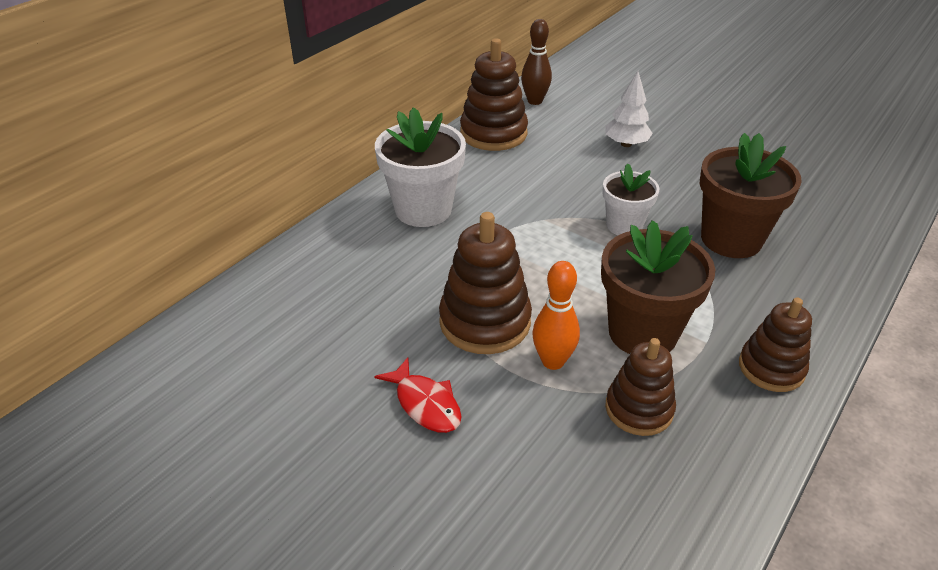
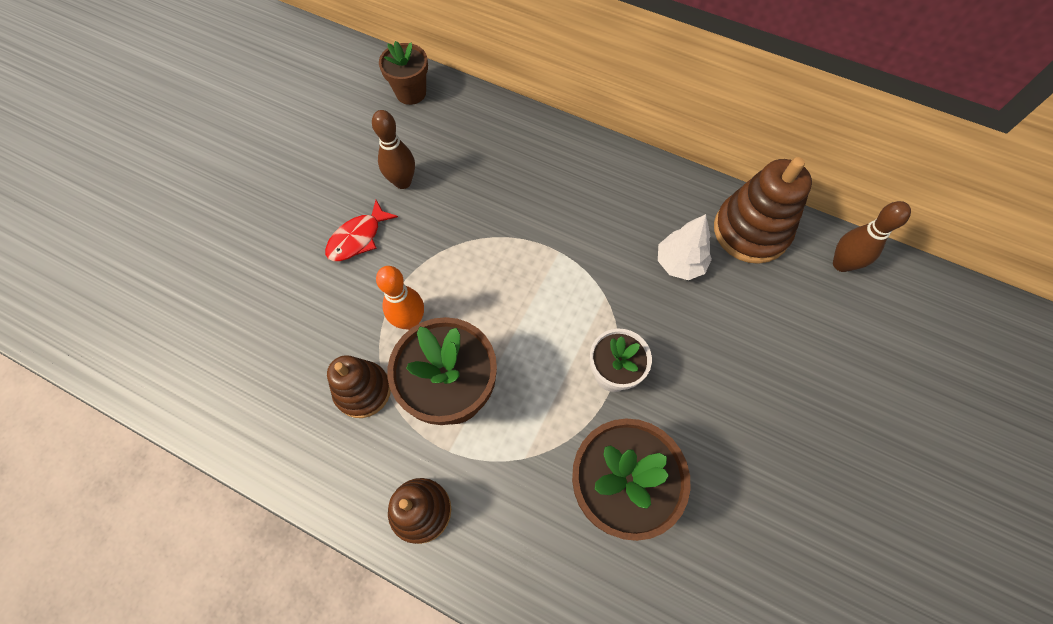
camera: 80 degrees right, 25 degrees up
white flower pot [375,107,466,227] -> none
brown stacking toy [439,212,532,354] -> none
white tree [605,71,653,147] -> white tree moved to [658,214,712,280]
none -> brown bowling pin [372,110,415,189]
none -> brown flower pot [379,41,428,105]

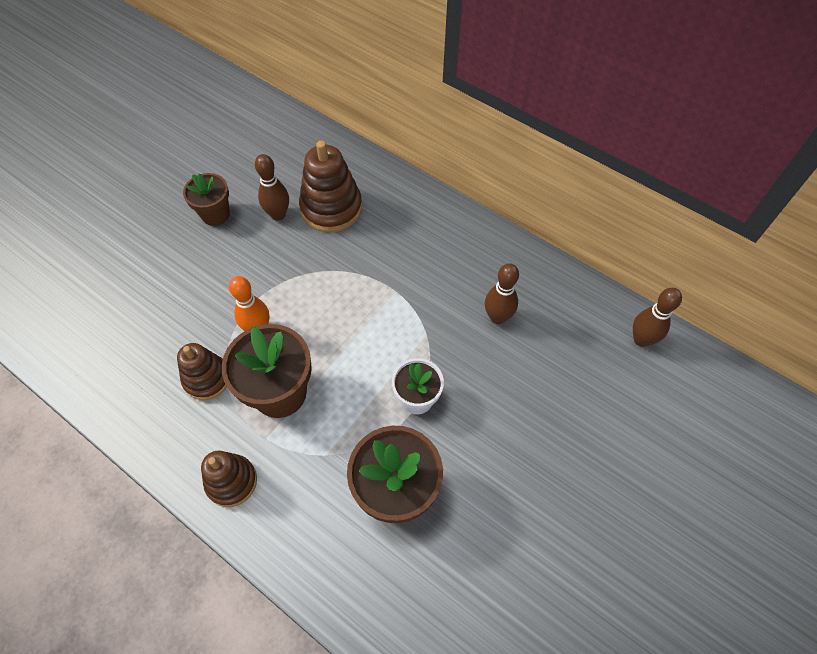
camera: 10 degrees right, 5 degrees down
red fish [325,200,398,261] -> none
brown flower pot [379,41,428,105] -> brown flower pot moved to [183,173,230,226]
white tree [658,214,712,280] -> brown bowling pin [485,263,519,324]
brown stacking toy [714,157,812,264] -> brown stacking toy moved to [299,141,362,232]

